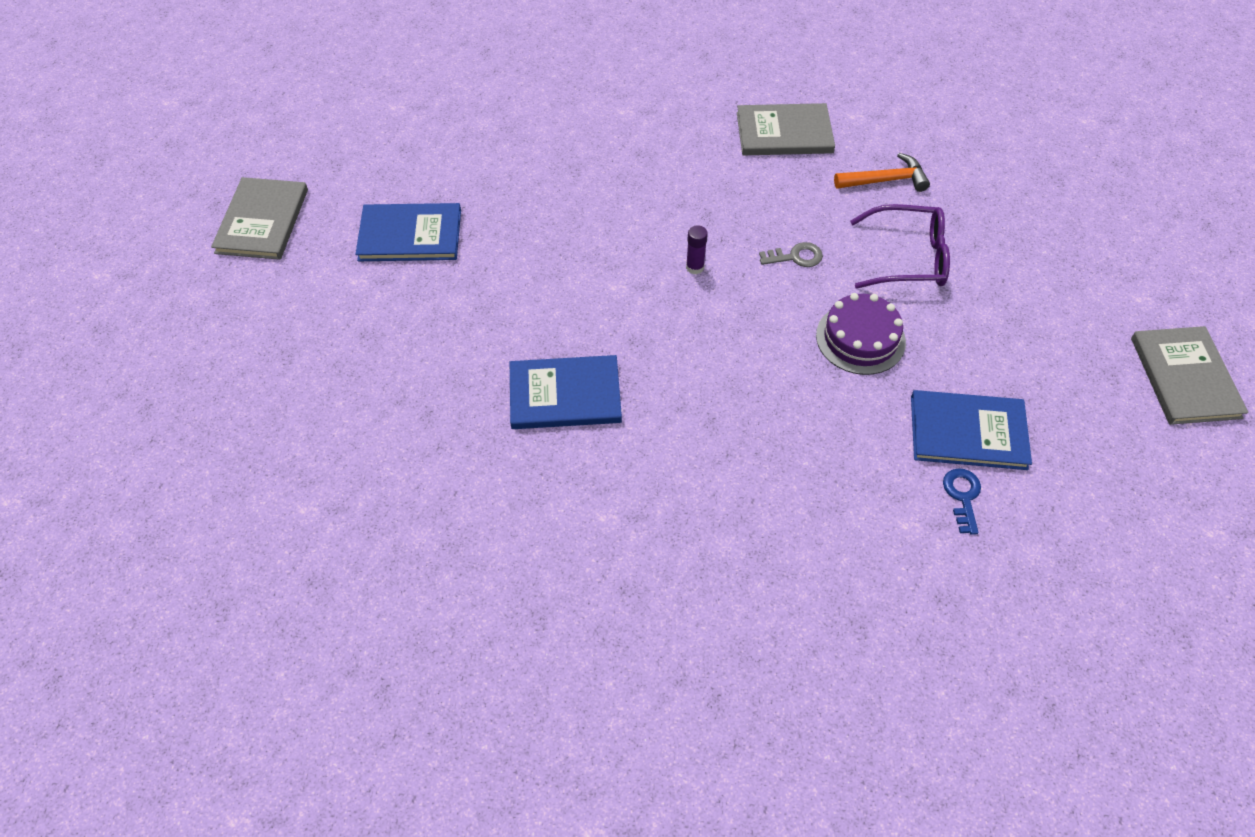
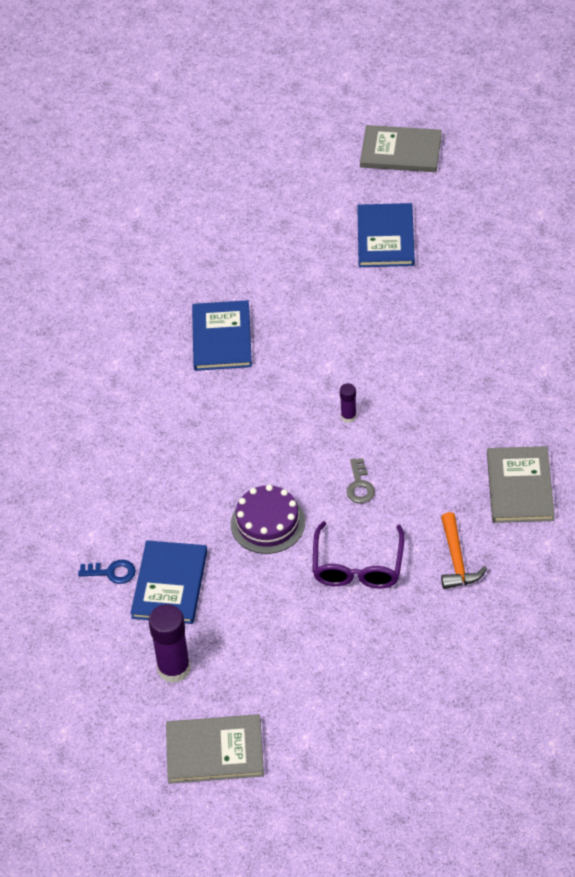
camera: 95 degrees right, 5 degrees down
none -> purple glue stick [149,604,191,683]

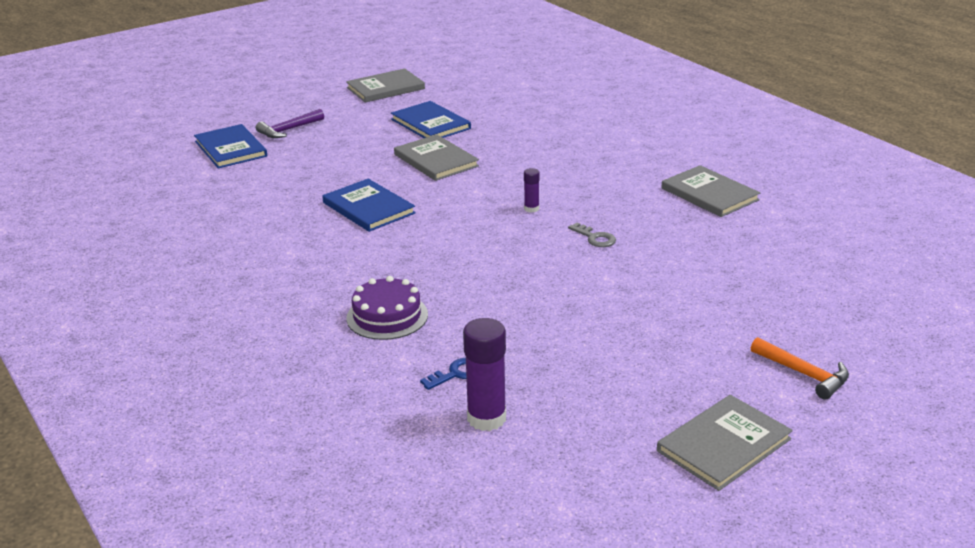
camera: 40 degrees left, 20 degrees down
blue book [131,540,207,624] -> blue book moved to [194,124,267,168]
purple glue stick [149,604,191,683] -> purple glue stick moved to [463,318,506,431]
purple cake [231,484,305,554] -> purple cake moved to [346,276,428,340]
purple glasses [312,521,405,589] -> none
orange hammer [441,512,487,589] -> orange hammer moved to [751,337,849,400]
none -> purple hammer [256,109,324,138]
none -> grey book [394,134,479,181]

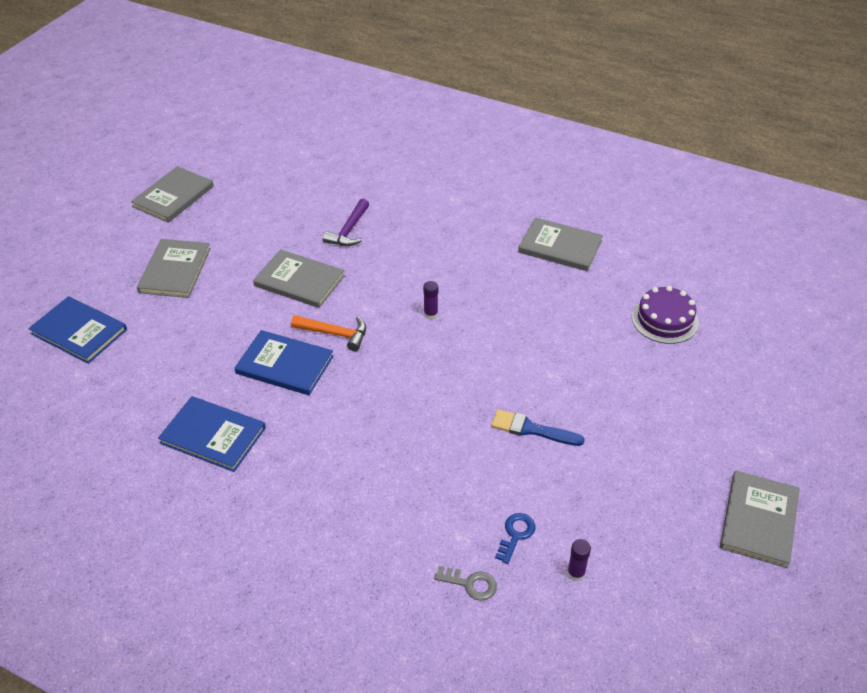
camera: 30 degrees left, 15 degrees up
purple hammer [256,109,324,138] -> purple hammer moved to [323,199,369,246]
purple cake [346,276,428,340] -> purple cake moved to [632,286,699,344]
blue book [391,101,471,138] -> blue book moved to [158,396,266,472]
purple glue stick [463,318,506,431] -> purple glue stick [567,539,591,581], size x0.51
grey key [568,222,616,247] -> grey key moved to [434,566,497,601]
orange hammer [751,337,849,400] -> orange hammer moved to [291,315,366,351]
none -> grey book [137,239,211,298]
none -> blue brush [491,409,585,446]

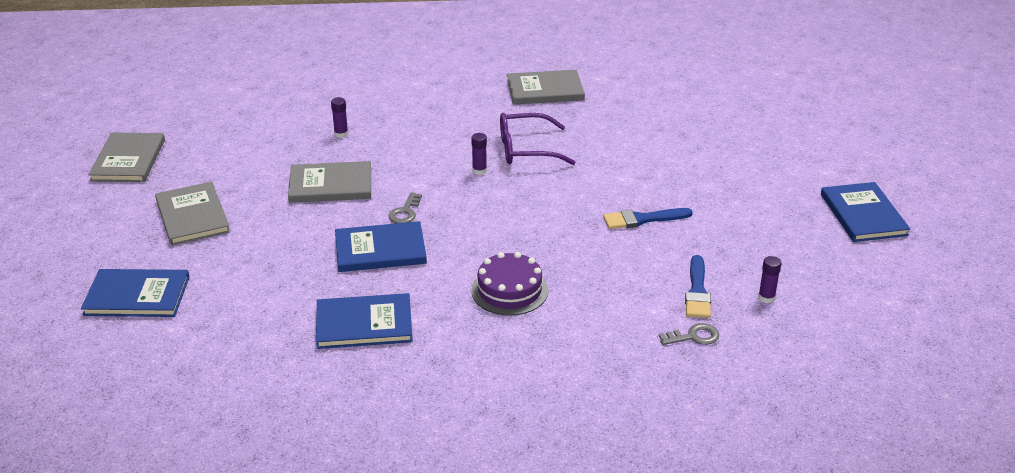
camera: 30 degrees left, 10 degrees down
orange hammer [291,315,366,351] -> grey key [388,192,422,223]
purple hammer [323,199,369,246] -> purple glue stick [331,97,348,138]
blue key [495,513,535,564] -> blue brush [685,255,711,318]
purple cake [632,286,699,344] -> purple cake moved to [471,252,548,316]
grey book [720,470,800,568] -> blue book [821,182,910,242]
none -> purple glasses [500,113,576,165]

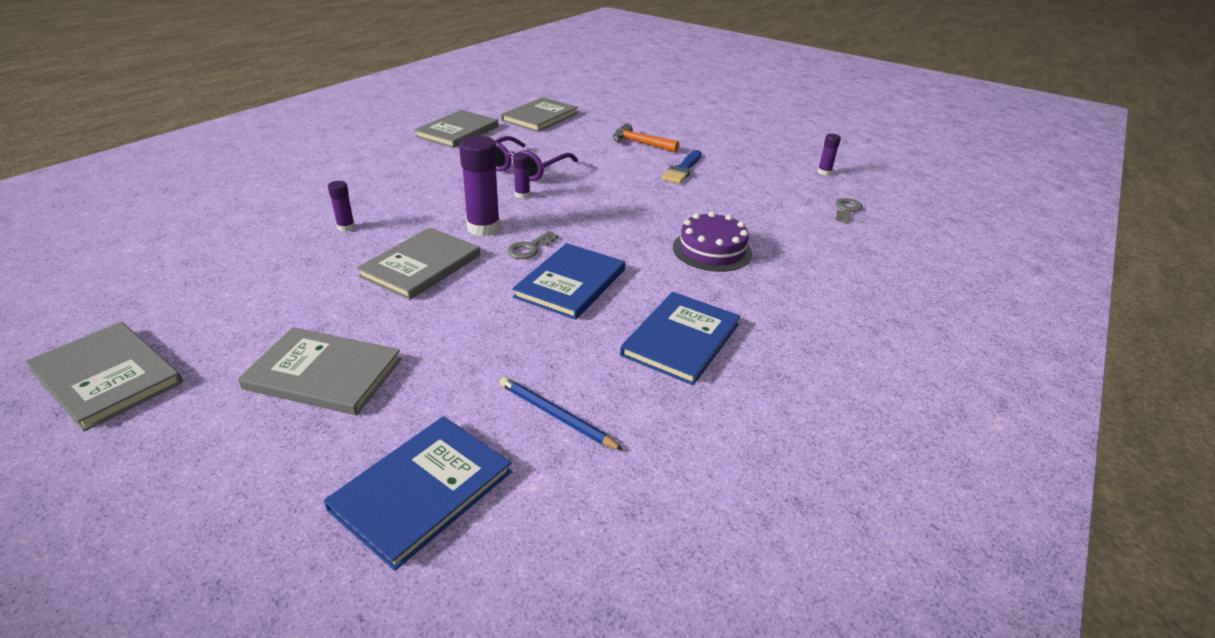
camera: 55 degrees left, 0 degrees up
grey key [388,192,422,223] -> grey key turned 75 degrees clockwise [507,231,559,259]
blue brush [685,255,711,318] -> none
blue book [821,182,910,242] -> none
none -> purple glue stick [459,136,500,236]
none -> blue pencil [499,377,623,450]
none -> grey book [501,97,578,132]
none -> orange hammer [613,123,679,152]

